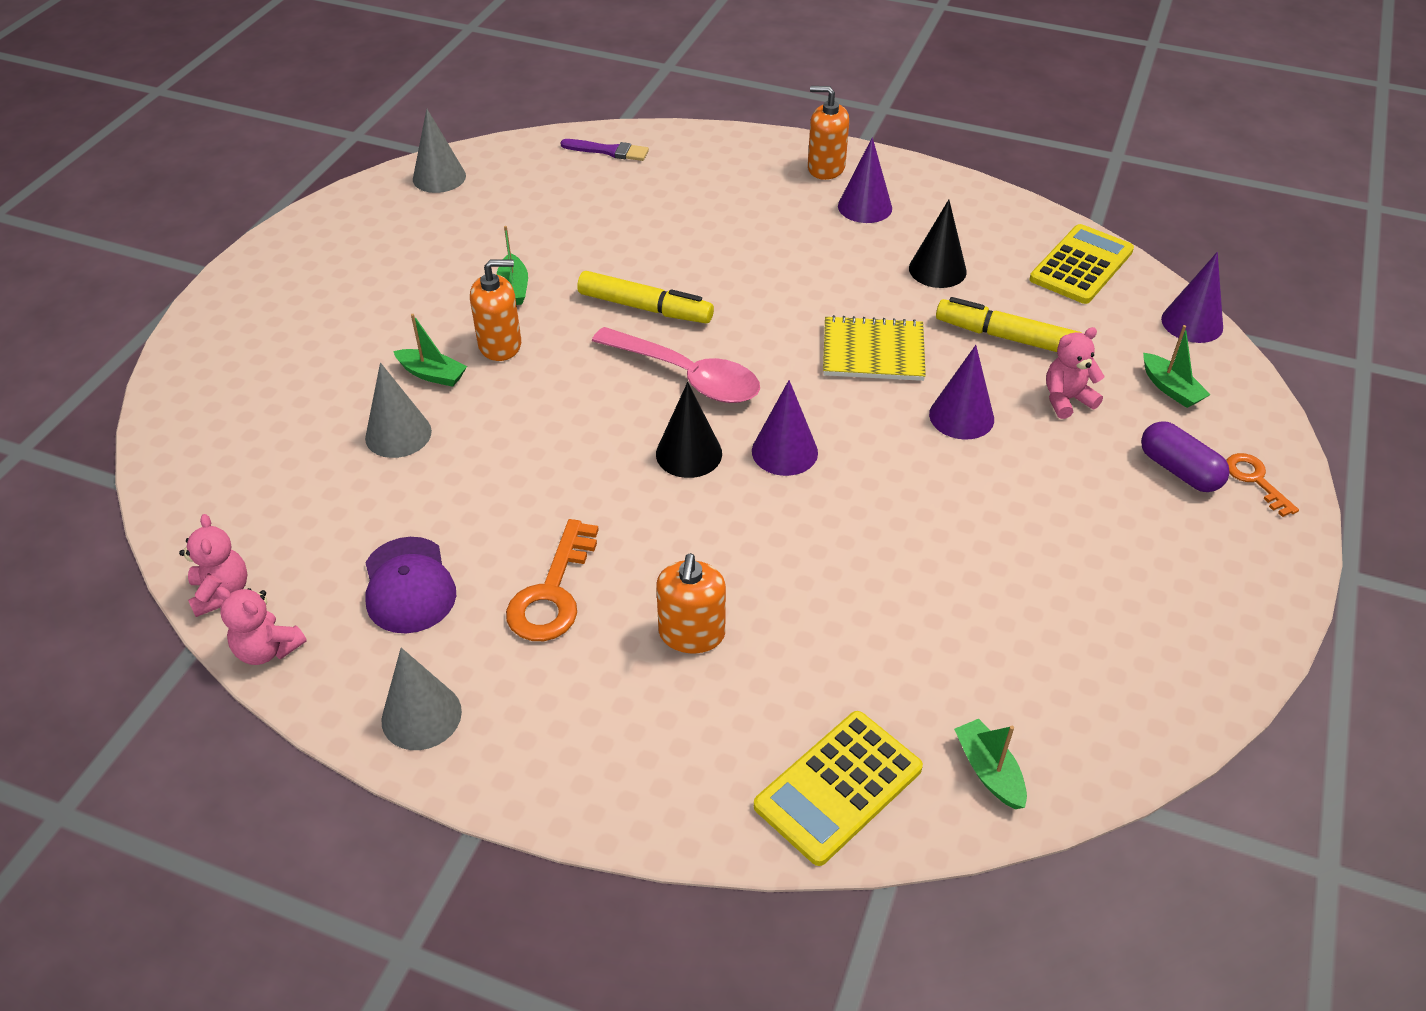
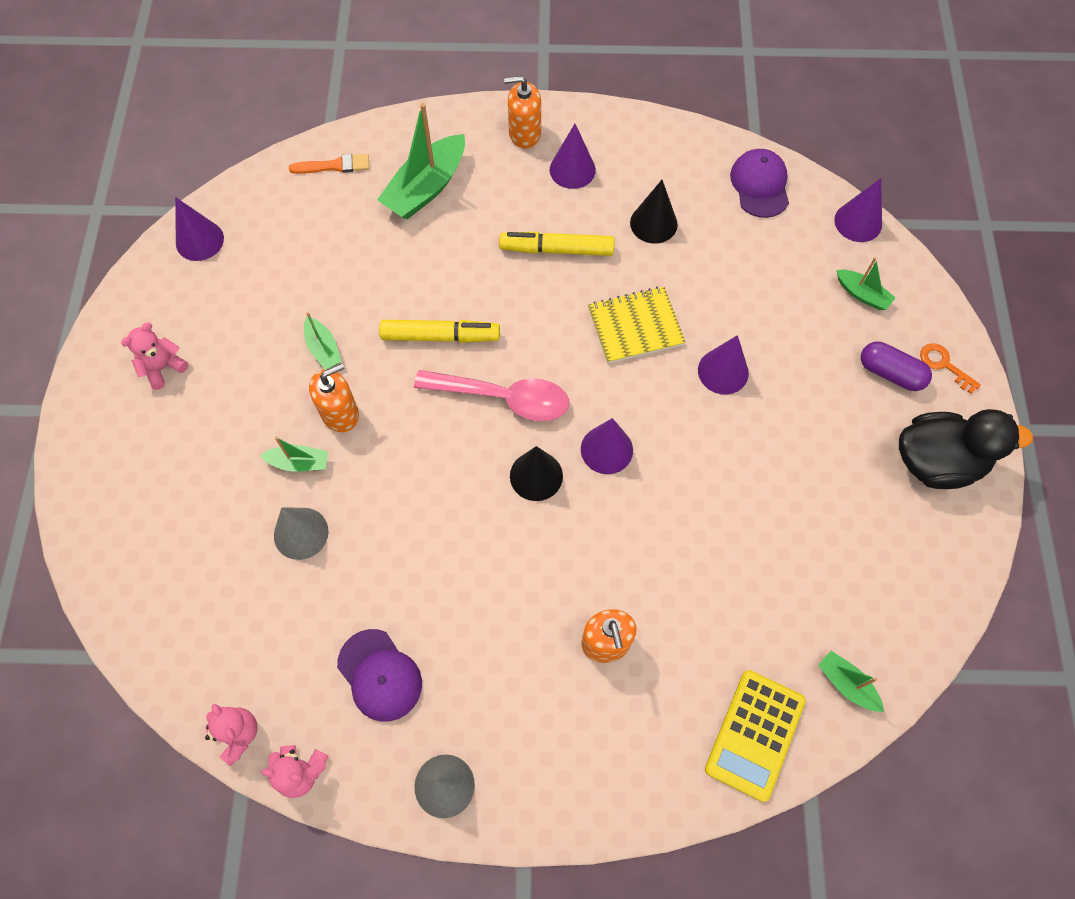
camera: 20 degrees left, 20 degrees up
grey cone [413,109,466,193] -> purple cone [175,197,224,261]
orange key [506,519,599,641] -> none
purple brush [560,139,649,161] -> orange brush [289,154,369,174]
yellow marker [936,297,1081,352] -> yellow marker moved to [499,232,615,256]
yellow calculator [1030,224,1134,304] -> purple cap [730,149,789,218]
pink teddy bear [1046,327,1105,419] -> pink teddy bear moved to [121,323,188,390]
none -> green boat [377,103,465,220]
none -> black duck [899,409,1033,489]

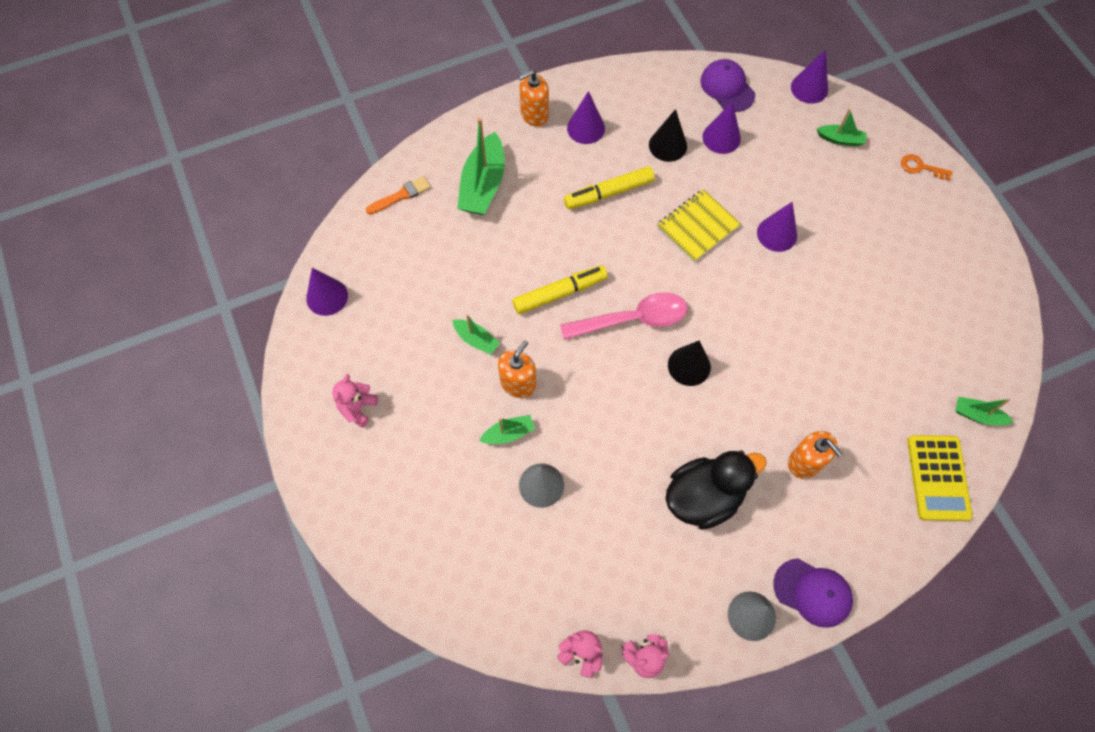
camera: 25 degrees left, 0 degrees up
purple cap [337,629,422,722] -> purple cap moved to [773,558,853,628]
purple cone [581,418,633,474] -> purple cone moved to [703,101,741,154]
purple capsule [861,342,932,391] -> none
black duck [899,409,1033,489] -> black duck moved to [665,450,767,530]

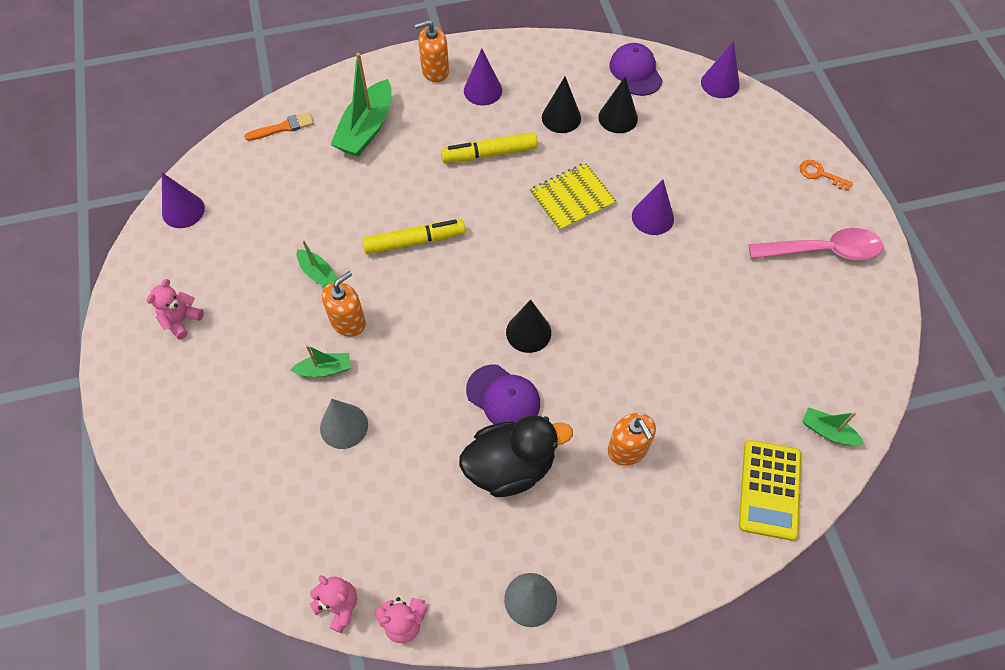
camera: 10 degrees right, 5 degrees down
pink spoon [560,292,688,340] -> pink spoon moved to [748,228,883,261]
purple cone [703,101,741,154] -> black cone [598,76,638,133]
purple cap [773,558,853,628] -> purple cap moved to [466,365,540,424]
green boat [817,108,867,146] -> none

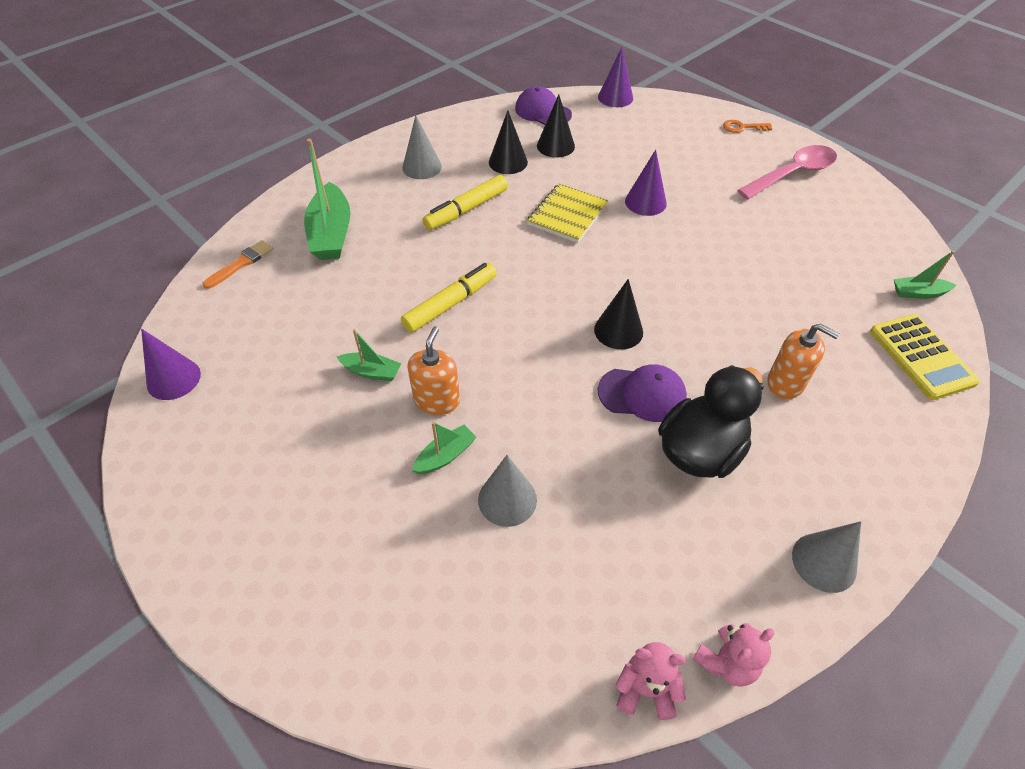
camera: 30 degrees left, 10 degrees down
pink teddy bear [147,279,204,340] -> none
orange soap dispenser [415,20,449,82] -> none
purple cone [464,48,502,105] -> grey cone [402,115,442,179]

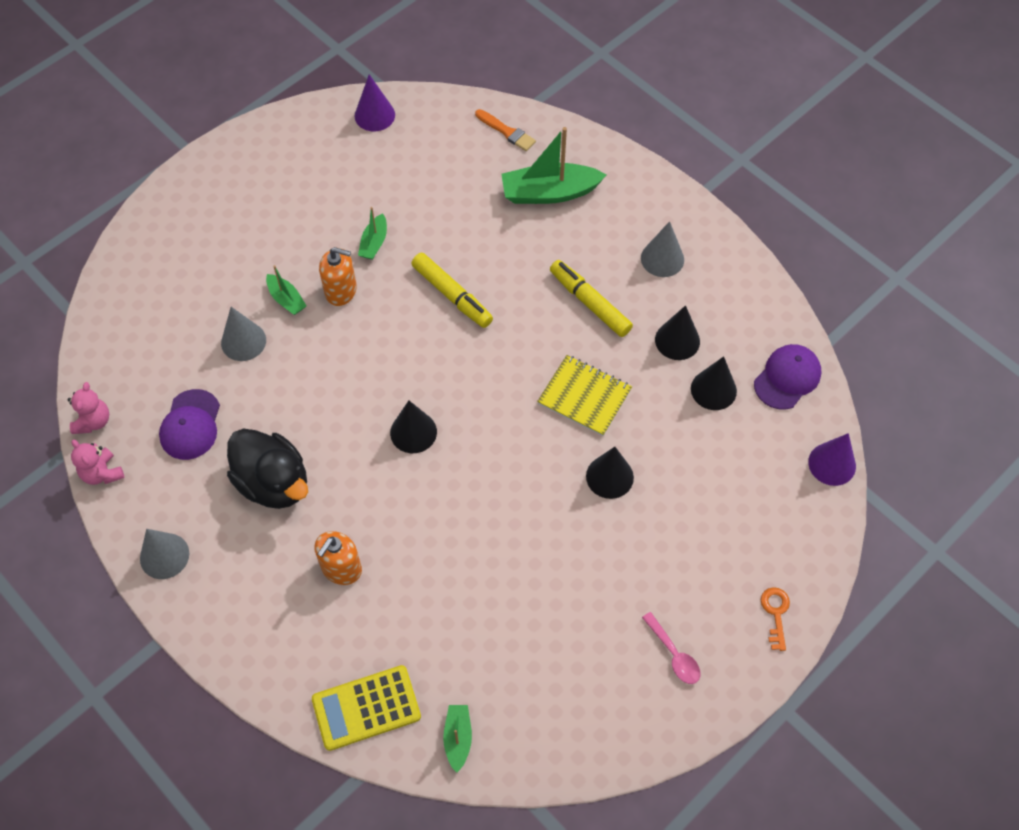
camera: 90 degrees right, 10 degrees up
purple cap [598,365,687,422] -> purple cap moved to [159,389,220,460]
purple cone [625,150,667,216] -> black cone [586,447,634,499]
pink spoon [737,145,837,199] -> pink spoon [642,612,700,684], size x0.55

